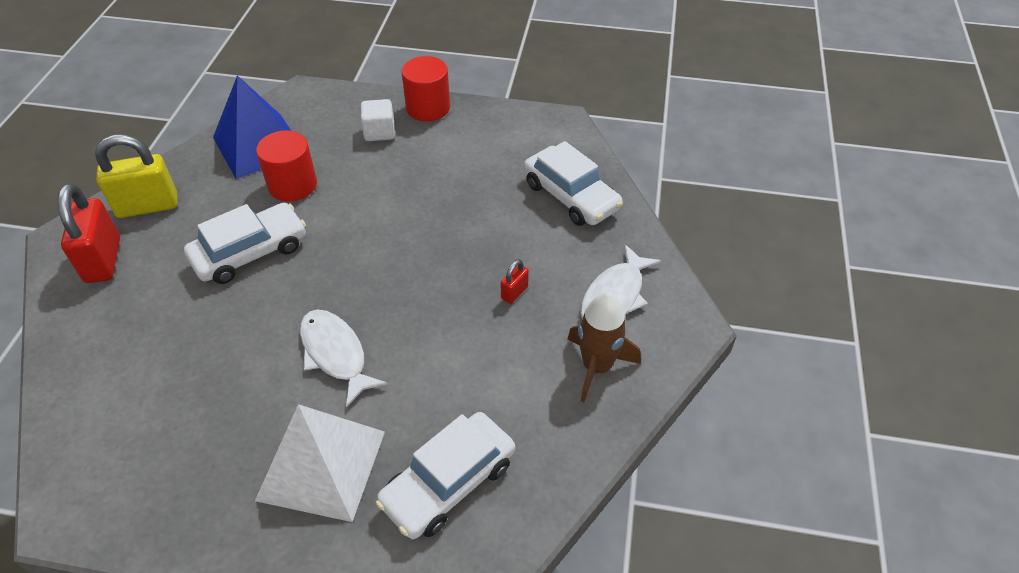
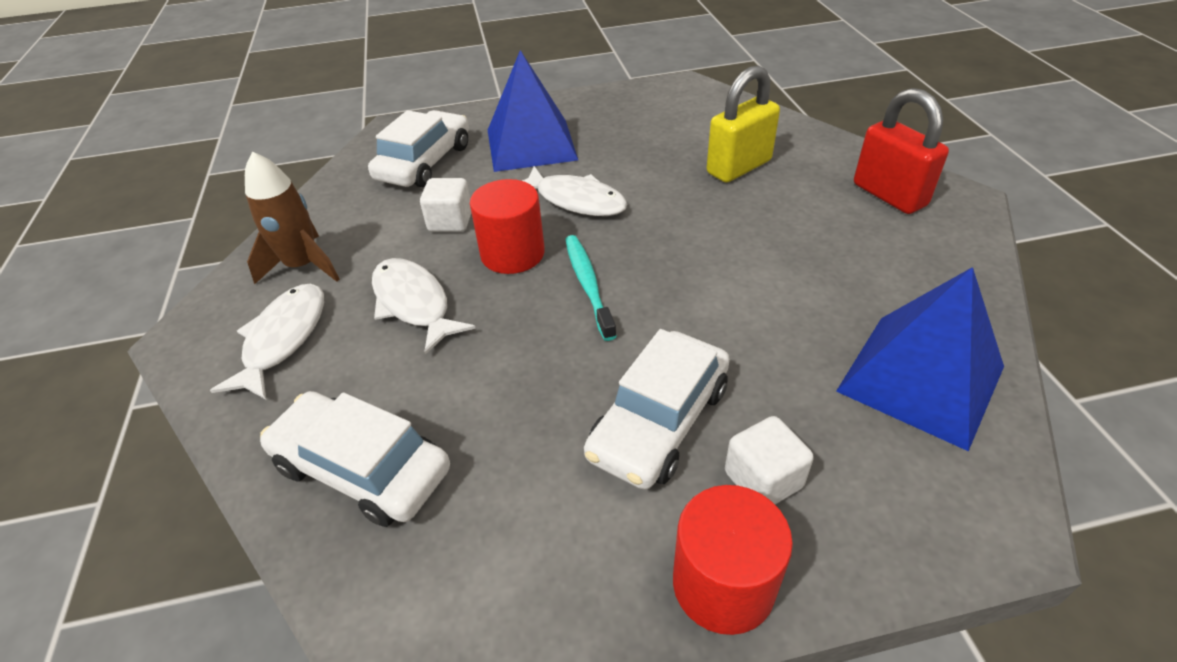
camera: 160 degrees right, 5 degrees down
yellow padlock [95,135,177,218] -> yellow padlock moved to [707,65,780,183]
white car [184,203,306,284] -> white car moved to [584,329,730,490]
white pyramid [255,404,385,522] -> blue pyramid [488,50,578,172]
red cylinder [256,130,317,202] -> red cylinder moved to [470,179,545,274]
red padlock [501,259,529,304] -> white fish [372,258,476,355]
none -> white cube [420,178,471,232]
none -> turquoise toothbrush [565,235,617,341]

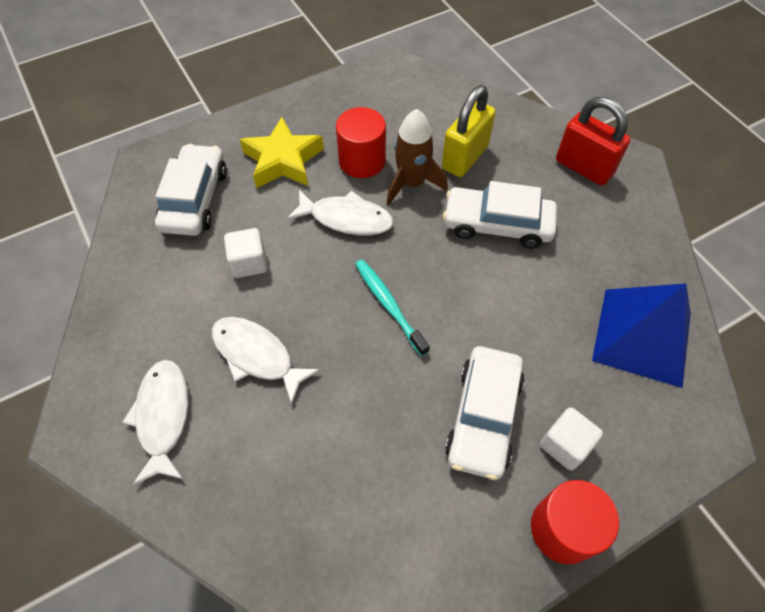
camera: 20 degrees left, 15 degrees up
brown rocket [245,151,340,285] -> brown rocket moved to [387,109,448,205]
white car [260,391,450,527] -> white car moved to [443,181,557,249]
red cylinder [470,179,545,274] -> red cylinder moved to [336,107,386,178]
blue pyramid [488,50,578,172] -> yellow star [240,117,324,188]

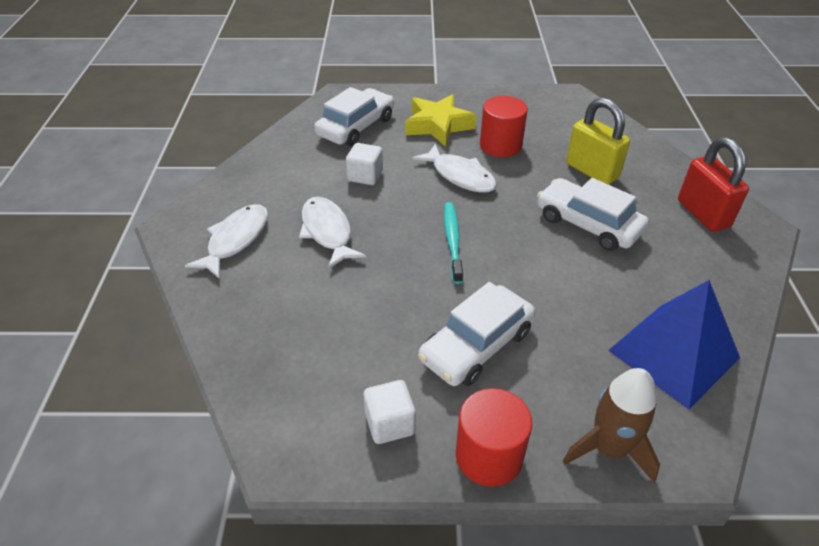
camera: 30 degrees right, 15 degrees down
brown rocket [387,109,448,205] -> brown rocket moved to [563,368,660,482]
yellow padlock [442,85,496,177] -> yellow padlock turned 75 degrees clockwise [566,97,630,185]
white cube [540,407,603,470] -> white cube moved to [364,380,416,444]

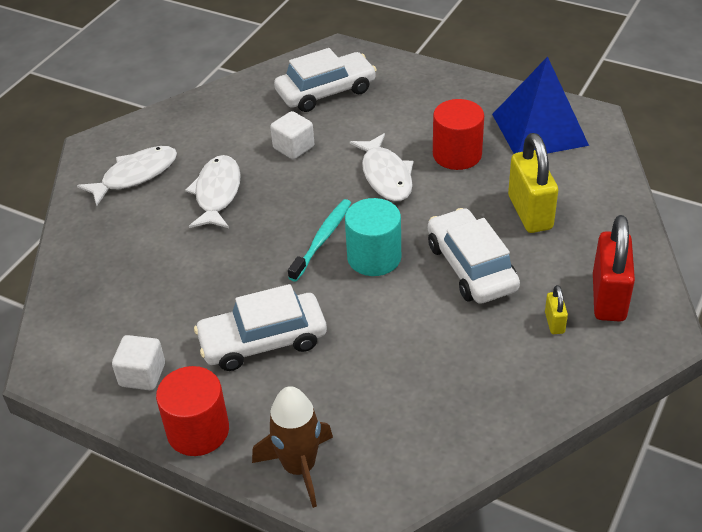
camera: 30 degrees right, 0 degrees up
yellow star [405,94,476,147] -> none
blue pyramid [608,280,740,409] -> blue pyramid moved to [492,56,589,154]
none -> turquoise cylinder [345,198,401,276]
none -> yellow padlock [545,285,568,334]

